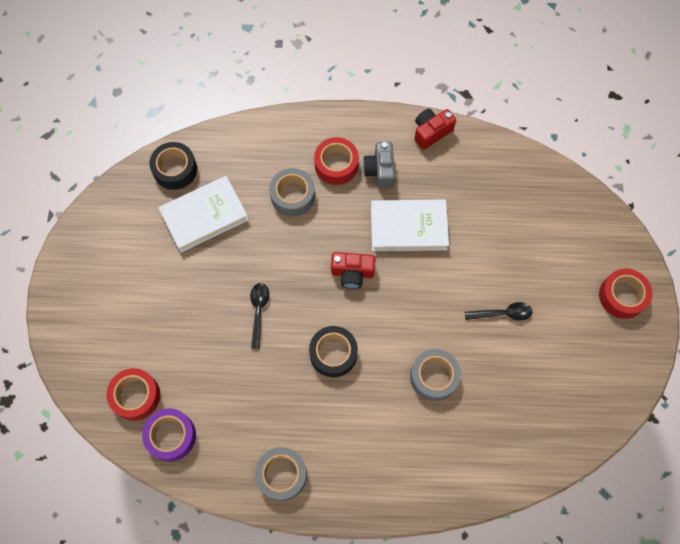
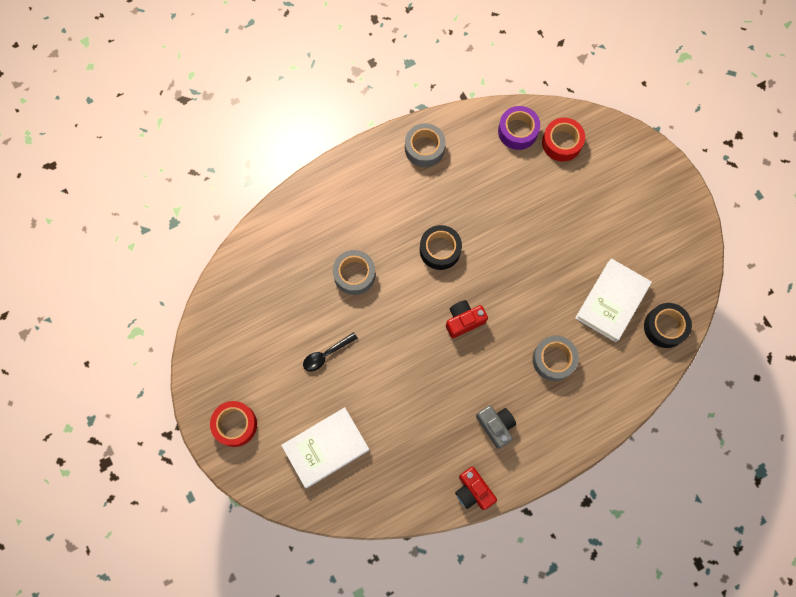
camera: 150 degrees right, 5 degrees up
black spoon [250,283,269,349] -> none
red tape [314,137,359,185] -> none
white book [371,199,449,251] -> white book moved to [281,407,369,488]
red camera [414,108,456,150] -> red camera turned 120 degrees clockwise [455,467,497,510]

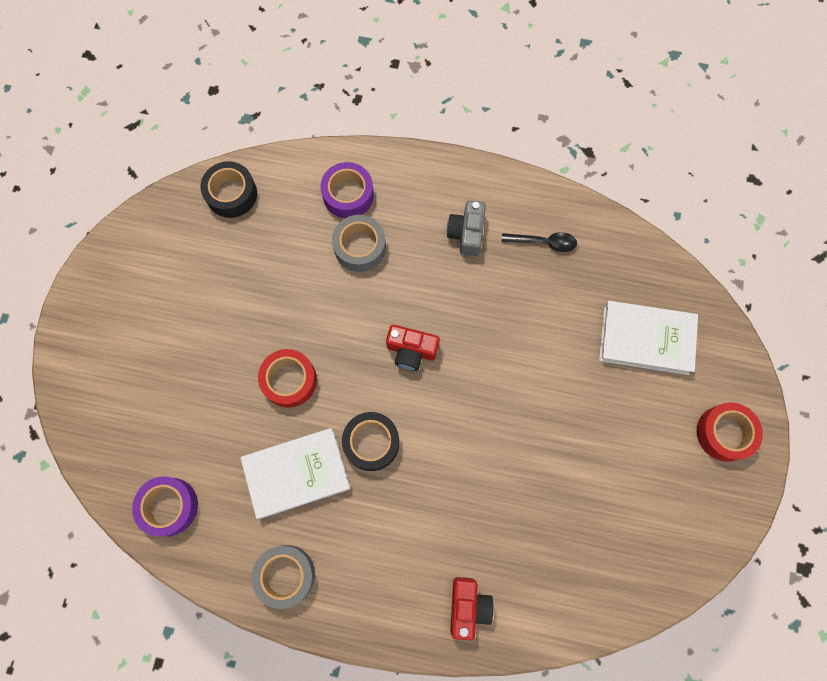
camera: 140 degrees left, 0 degrees up
black spoon [303,332,358,371] -> black spoon moved to [502,232,577,252]
grey tape [333,250,376,295] -> none
red camera [455,467,497,510] -> red camera moved to [450,577,494,640]
red tape [542,118,585,162] -> red tape moved to [258,349,317,408]
white book [575,258,652,342] -> white book moved to [241,428,350,519]
none -> purple tape [320,162,374,218]

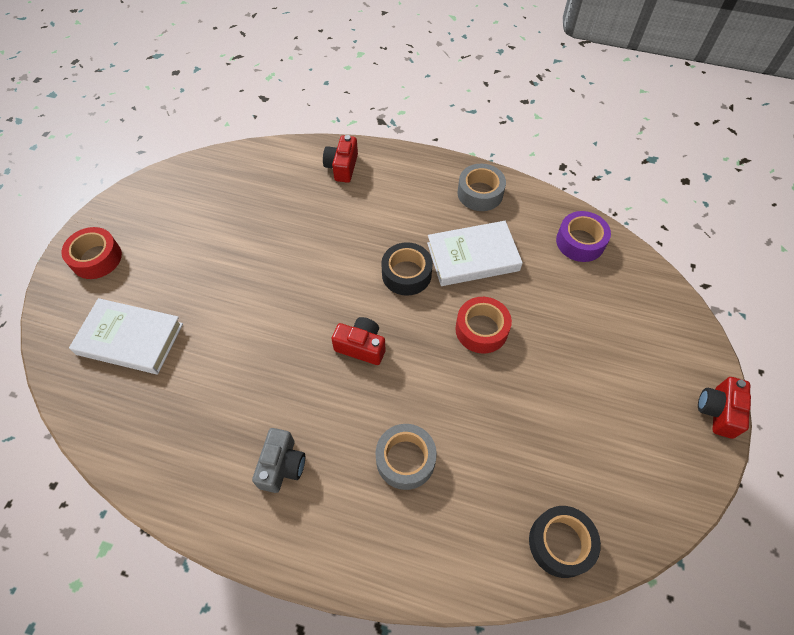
camera: 175 degrees left, 15 degrees down
purple tape [320,162,374,218] -> none
black spoon [502,232,577,252] -> none
none -> red camera [698,377,751,439]

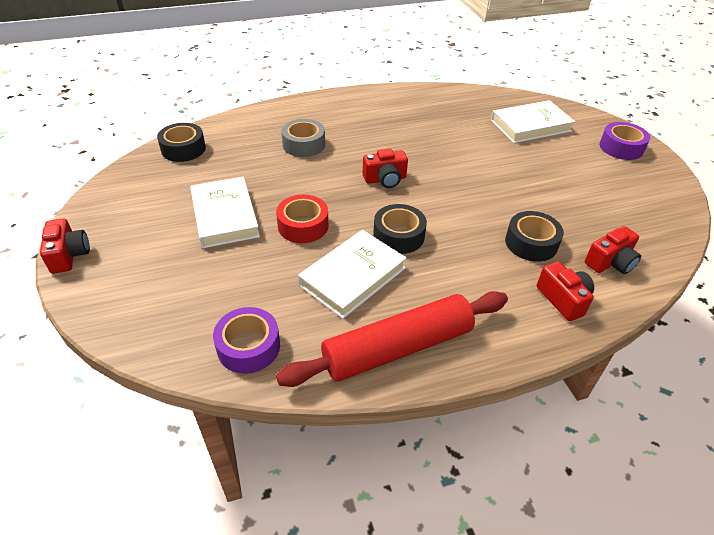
camera: 145 degrees right, 15 degrees down
red tape [61,227,122,279] -> purple tape [599,122,650,160]
grey camera [252,428,305,493] -> none
grey tape [457,164,506,211] -> red rolling pin [276,291,508,387]
none -> white book [190,177,260,248]
none -> black tape [505,211,564,262]
none -> red camera [585,226,641,274]

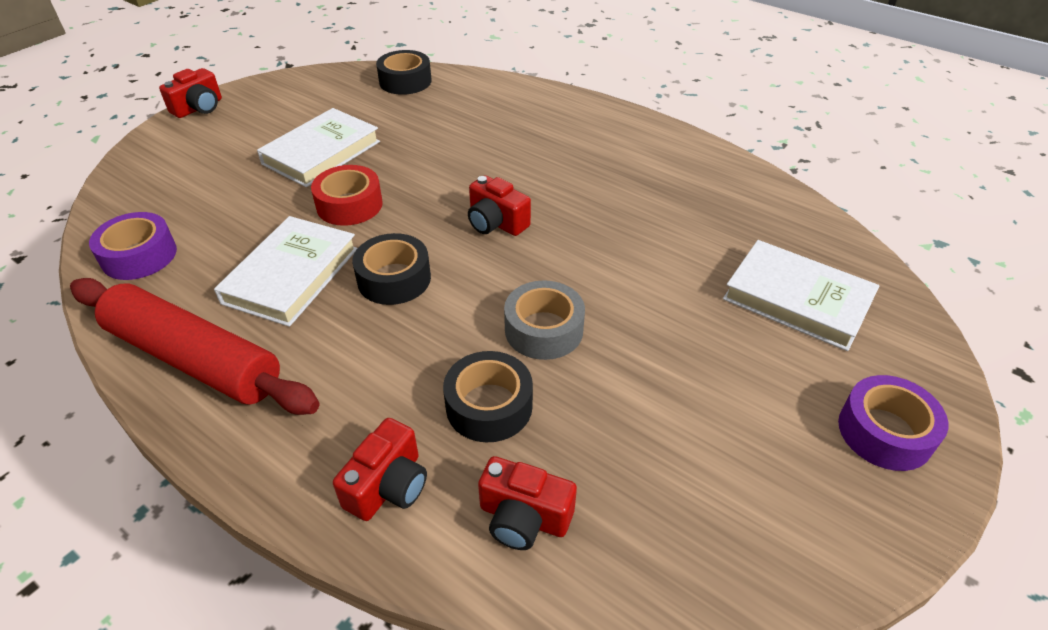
camera: 55 degrees right, 0 degrees up
grey tape [281,119,325,157] -> grey tape moved to [504,280,585,360]
white book [298,230,407,319] -> white book turned 75 degrees counterclockwise [214,216,357,327]

